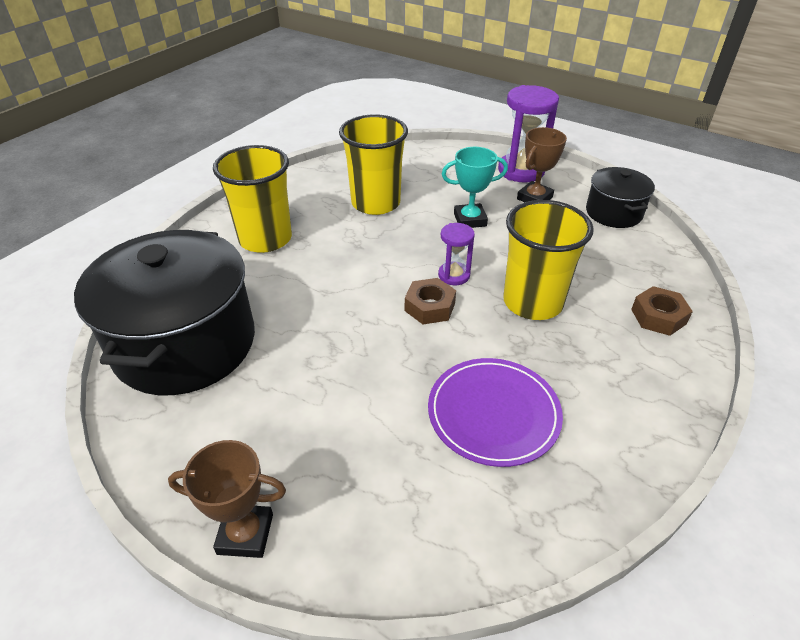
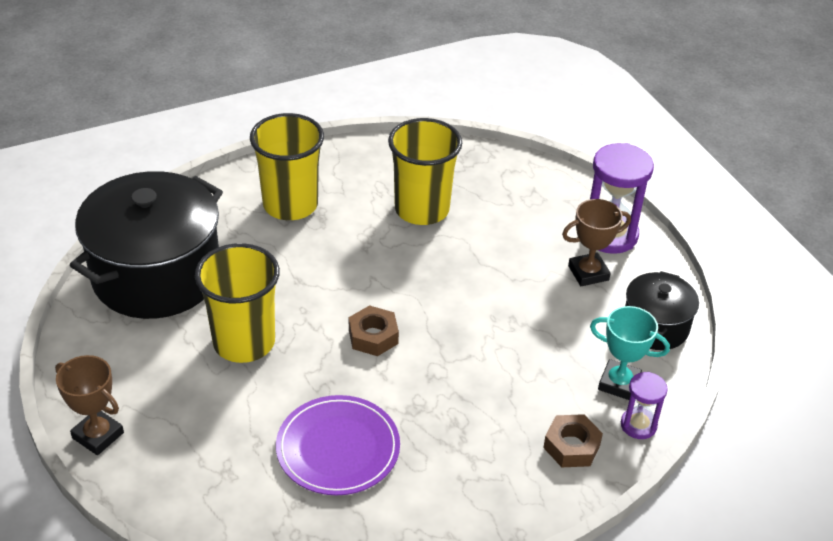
camera: 30 degrees right, 0 degrees up
purple hourglass [438,223,475,285] -> purple hourglass moved to [621,372,668,439]
turquoise trophy [442,147,508,228] -> turquoise trophy moved to [590,306,670,400]
yellow cup [503,200,594,320] -> yellow cup moved to [195,243,280,363]

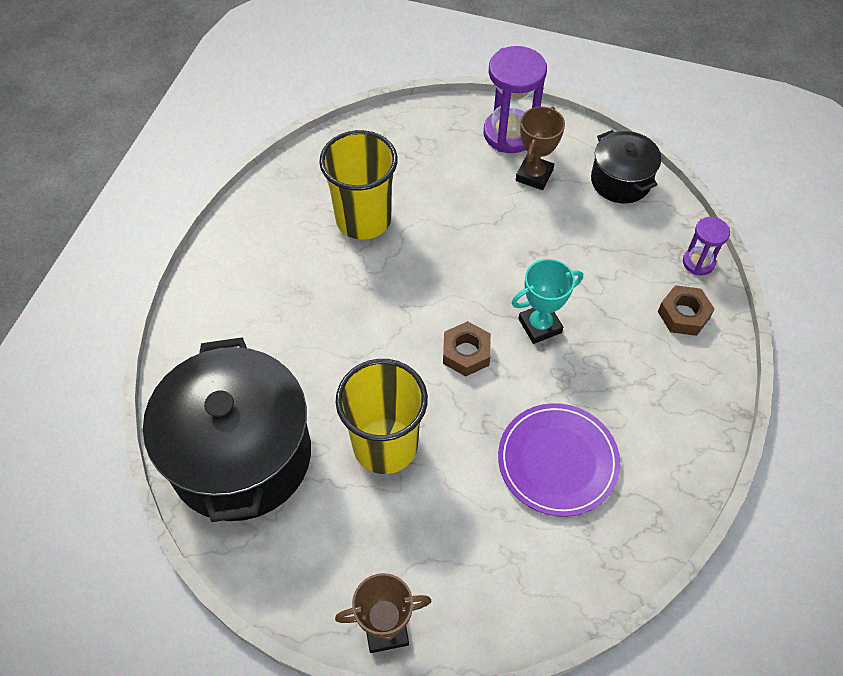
camera: 45 degrees left, 15 degrees up
yellow cup [250,113,324,220] -> none
turquoise trophy [590,306,670,400] -> turquoise trophy moved to [512,259,583,344]

